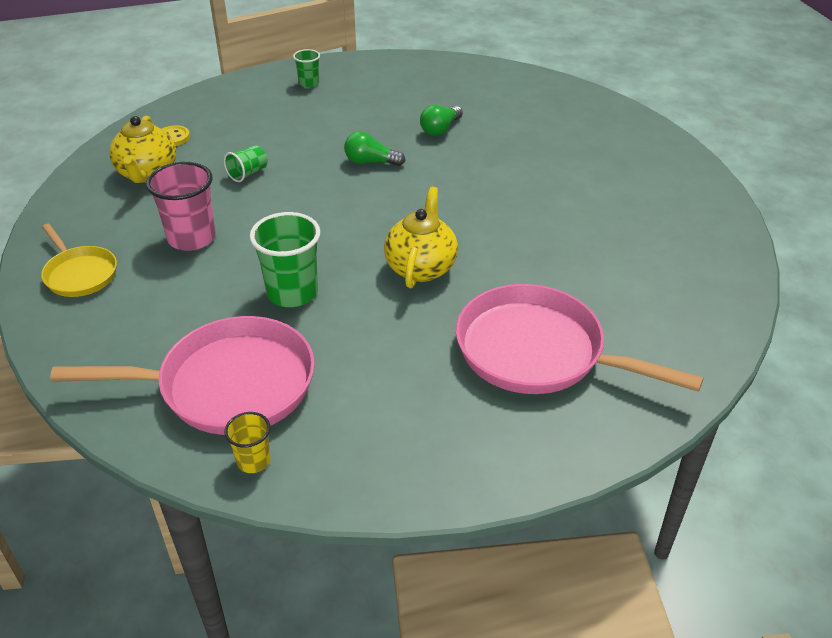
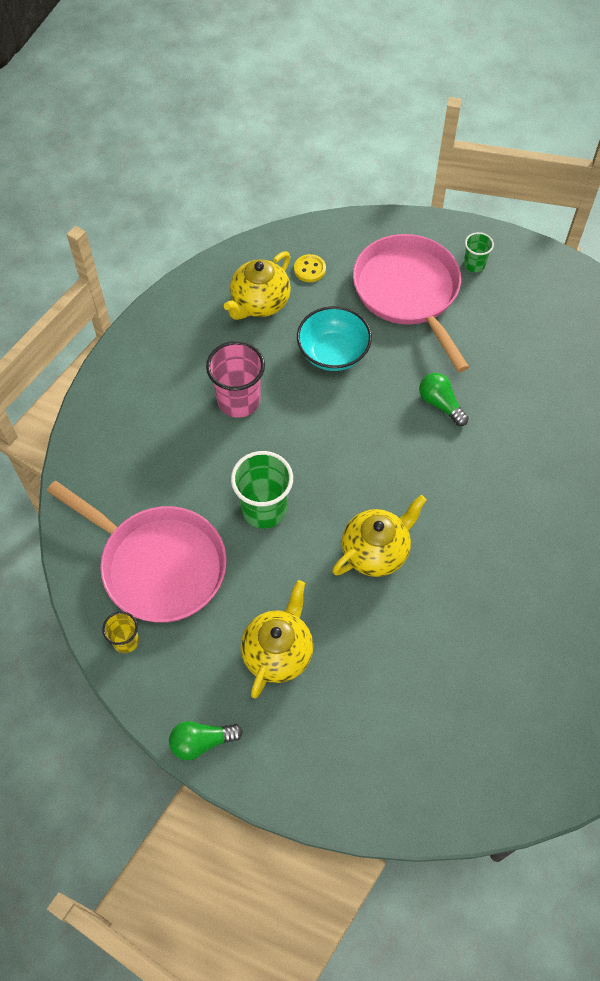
camera: 40 degrees right, 20 degrees up
yellow pan [41,224,117,297] -> none
green cup [224,145,267,182] -> turquoise bowl [297,306,372,371]
green light bulb [420,105,463,136] -> green light bulb moved to [169,721,243,760]
pink pan [456,284,704,394] -> pink pan moved to [353,234,469,372]
none -> yellow teapot [241,580,313,698]

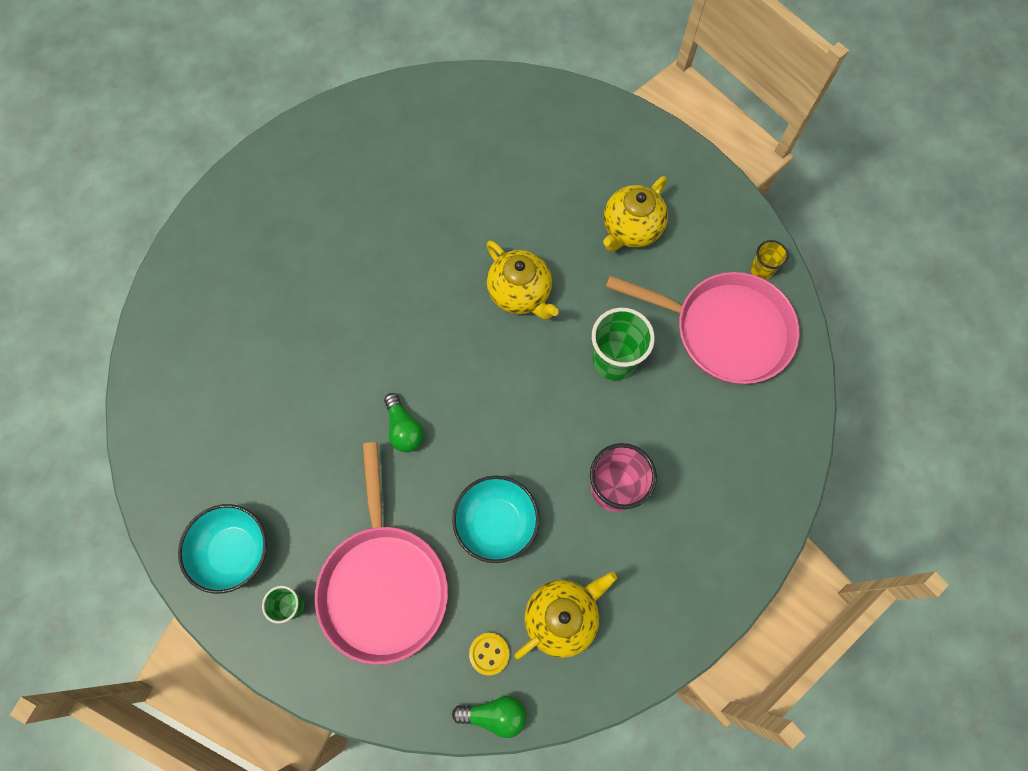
camera: 165 degrees left, 10 degrees up
pink pan [47,481,227,623] -> pink pan turned 150 degrees clockwise [606,272,799,384]
green light bulb [169,721,243,760] -> green light bulb moved to [452,696,526,738]
yellow teapot [332,495,427,577] -> yellow teapot turned 105 degrees counterclockwise [486,240,559,319]
none -> turquoise bowl [178,504,267,594]

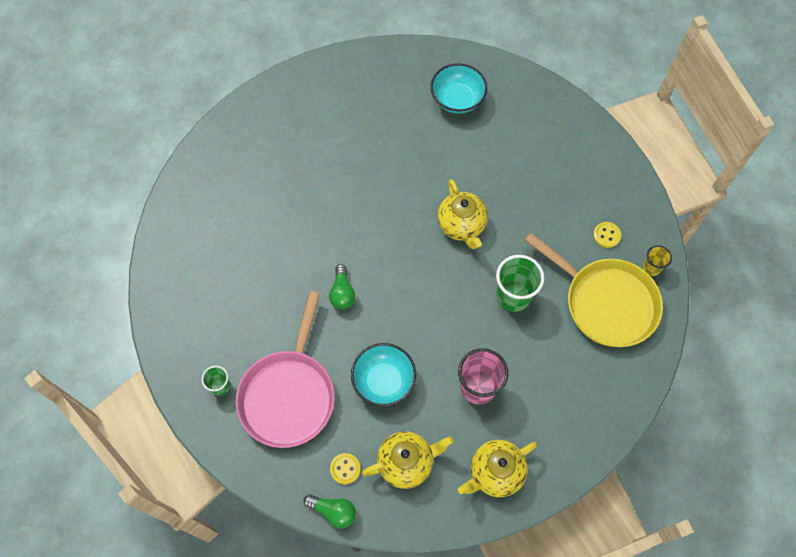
camera: 20 degrees right, 5 degrees down
turquoise bowl [178,504,267,594] -> turquoise bowl moved to [430,63,487,114]
yellow teapot [603,176,668,252] -> yellow teapot moved to [458,440,537,497]
pink pan [606,272,799,384] -> yellow pan [525,233,663,347]
none -> yellow button [593,222,621,248]

